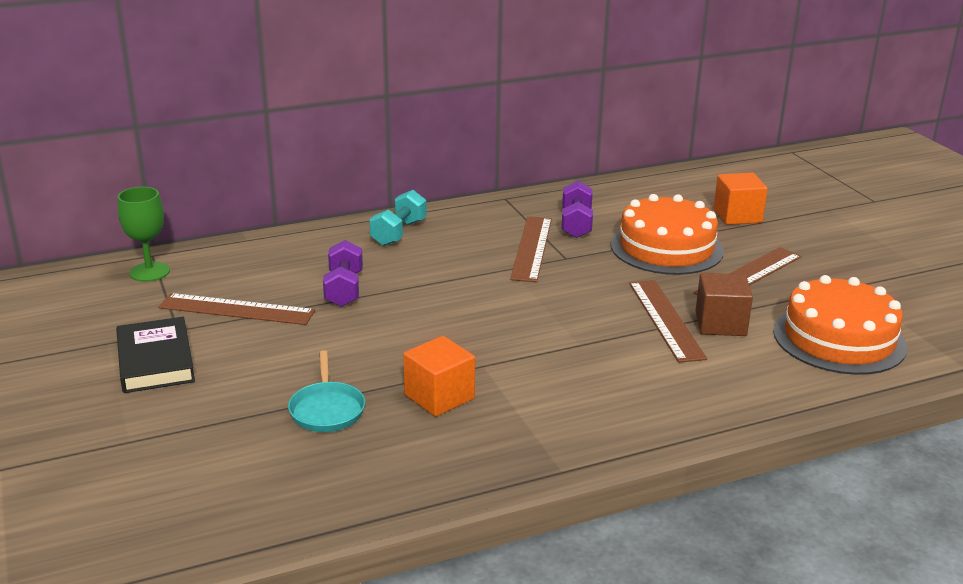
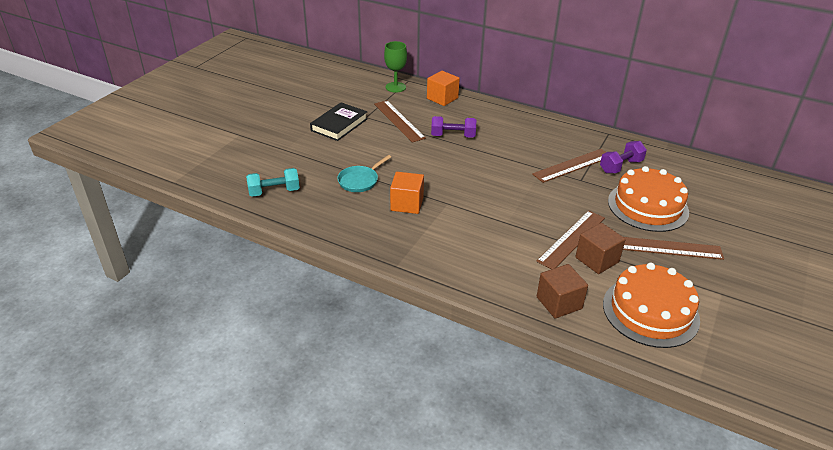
camera: 50 degrees right, 10 degrees up
purple dumbbell [323,240,363,307] -> purple dumbbell turned 45 degrees clockwise [431,116,476,138]
turquoise dumbbell [370,190,427,246] -> turquoise dumbbell moved to [246,168,300,197]
orange cube [713,173,768,225] -> orange cube moved to [427,71,460,106]
none -> brown cube [537,264,588,319]

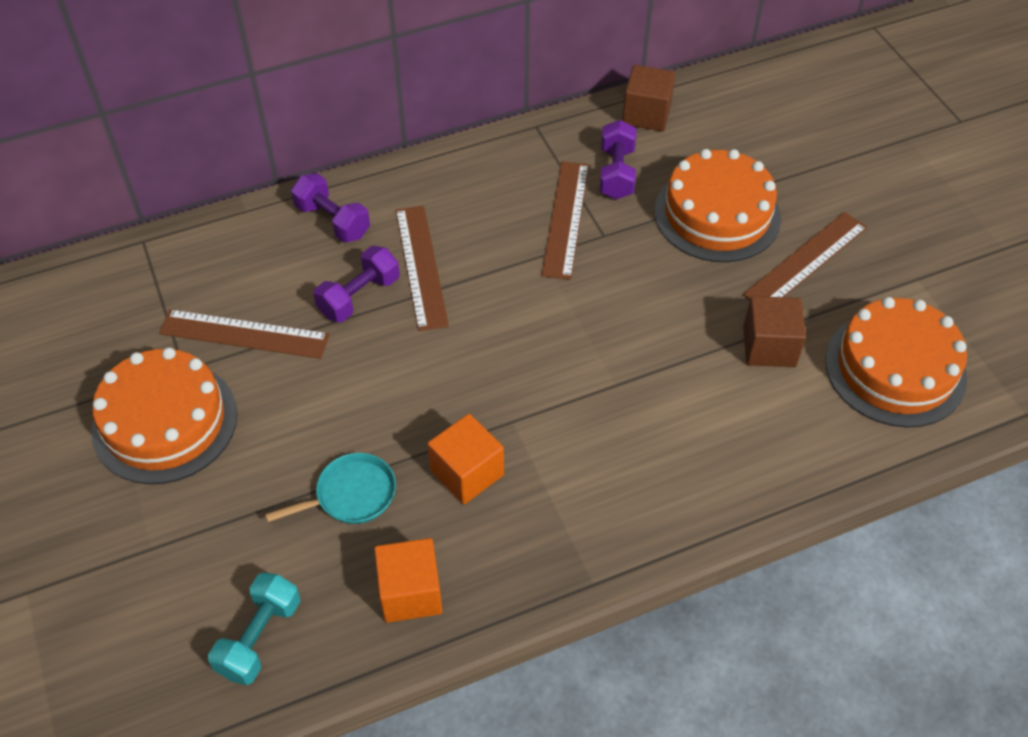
camera: 50 degrees left, 15 degrees up
black book [310,102,368,141] -> orange cake [91,347,237,484]
turquoise pan [337,155,391,192] -> turquoise pan turned 105 degrees counterclockwise [265,453,396,524]
green goblet [384,41,407,93] -> none
orange cube [427,71,460,106] -> orange cube moved to [374,538,442,623]
brown ruler [536,211,605,269] -> brown ruler moved to [396,206,449,331]
brown cube [537,264,588,319] -> brown cube moved to [622,65,676,132]
none -> purple dumbbell [291,173,370,242]

